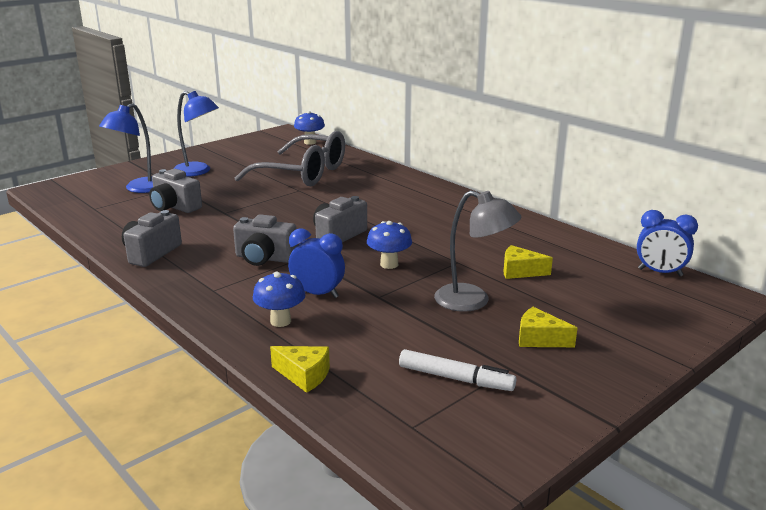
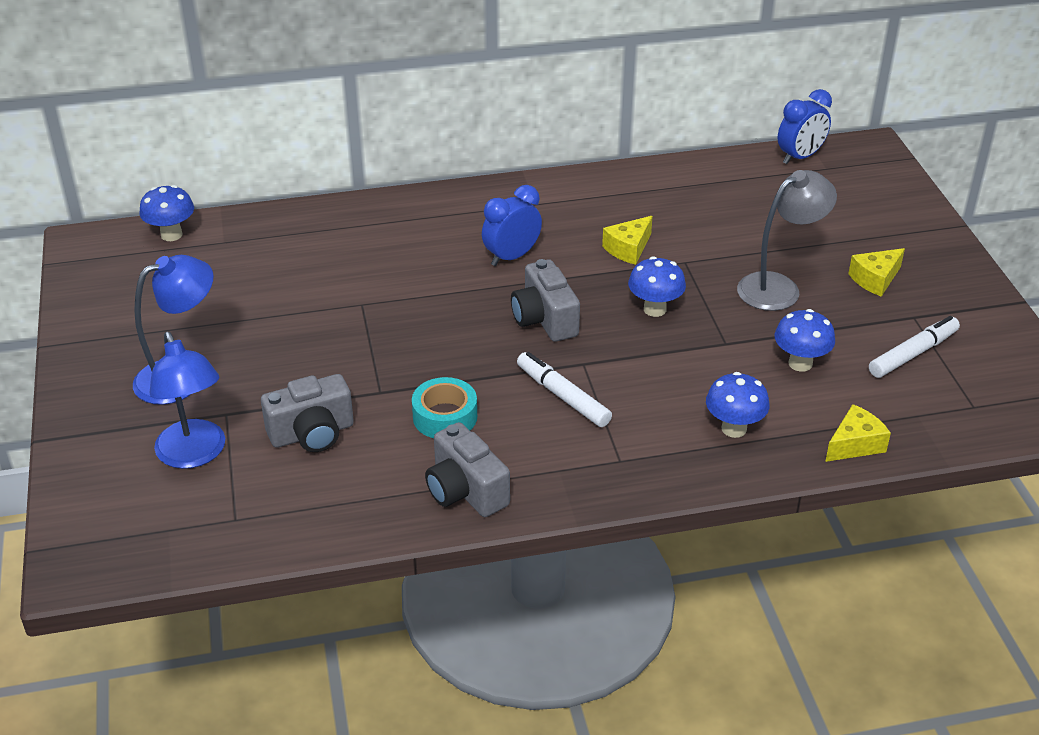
camera: 60 degrees left, 15 degrees up
grey camera [233,214,297,266] -> white marker [517,352,612,427]
grey glasses [235,131,345,186] -> none
blue clock [288,228,345,298] -> blue clock moved to [482,185,542,266]
yellow cheese [503,245,553,279] -> yellow cheese moved to [602,216,653,265]
none -> turquoise tape [412,377,477,438]
none -> blue mushroom [775,309,835,372]

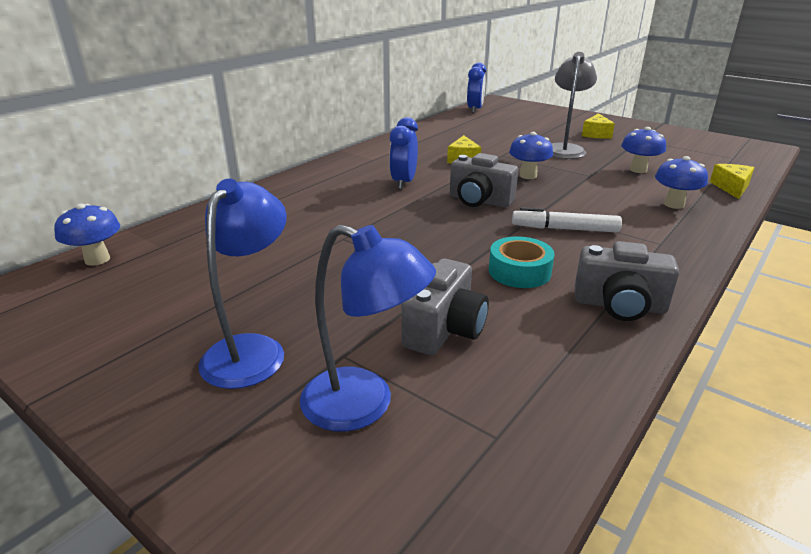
camera: 40 degrees left, 10 degrees down
white marker [869,316,960,378] -> none

